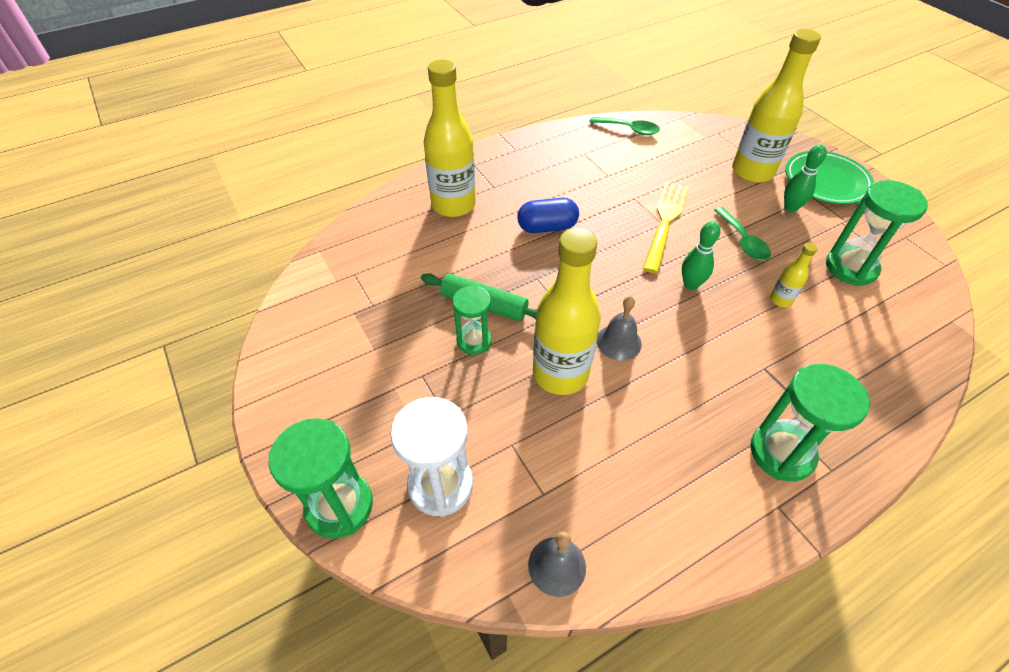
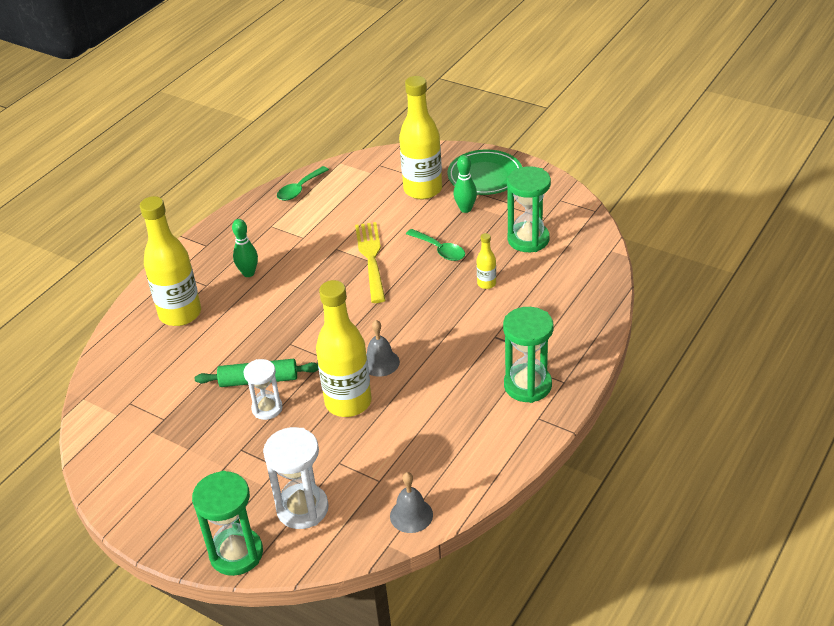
camera: 25 degrees left, 10 degrees down
green hourglass [452,285,492,355] -> white hourglass [244,359,283,420]
blue capsule [517,198,579,233] -> none
green spoon [589,117,660,135] -> green spoon turned 135 degrees clockwise [277,166,329,201]
green bowling pin [682,221,721,290] -> green bowling pin moved to [232,219,258,277]

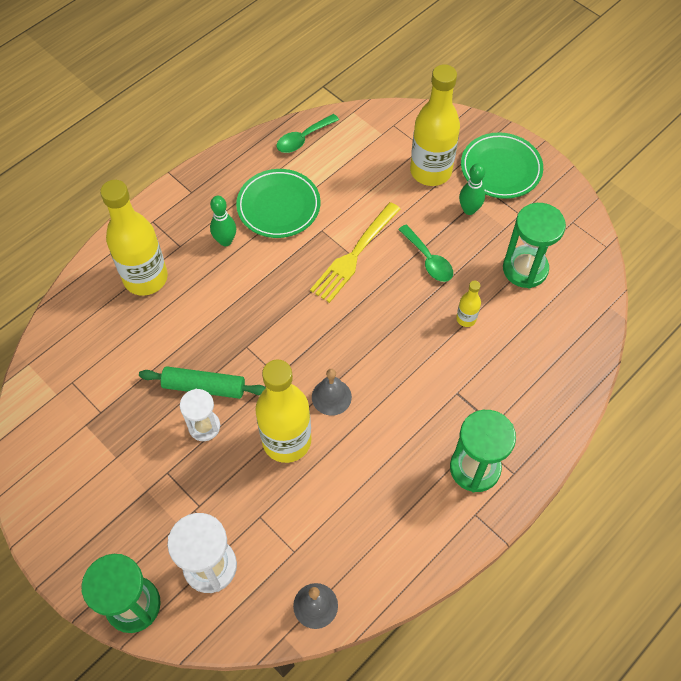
camera: 10 degrees right, 20 degrees up
yellow fork [355,222,385,303] -> yellow fork turned 150 degrees counterclockwise [310,202,401,303]
none -> green plate [236,169,320,238]

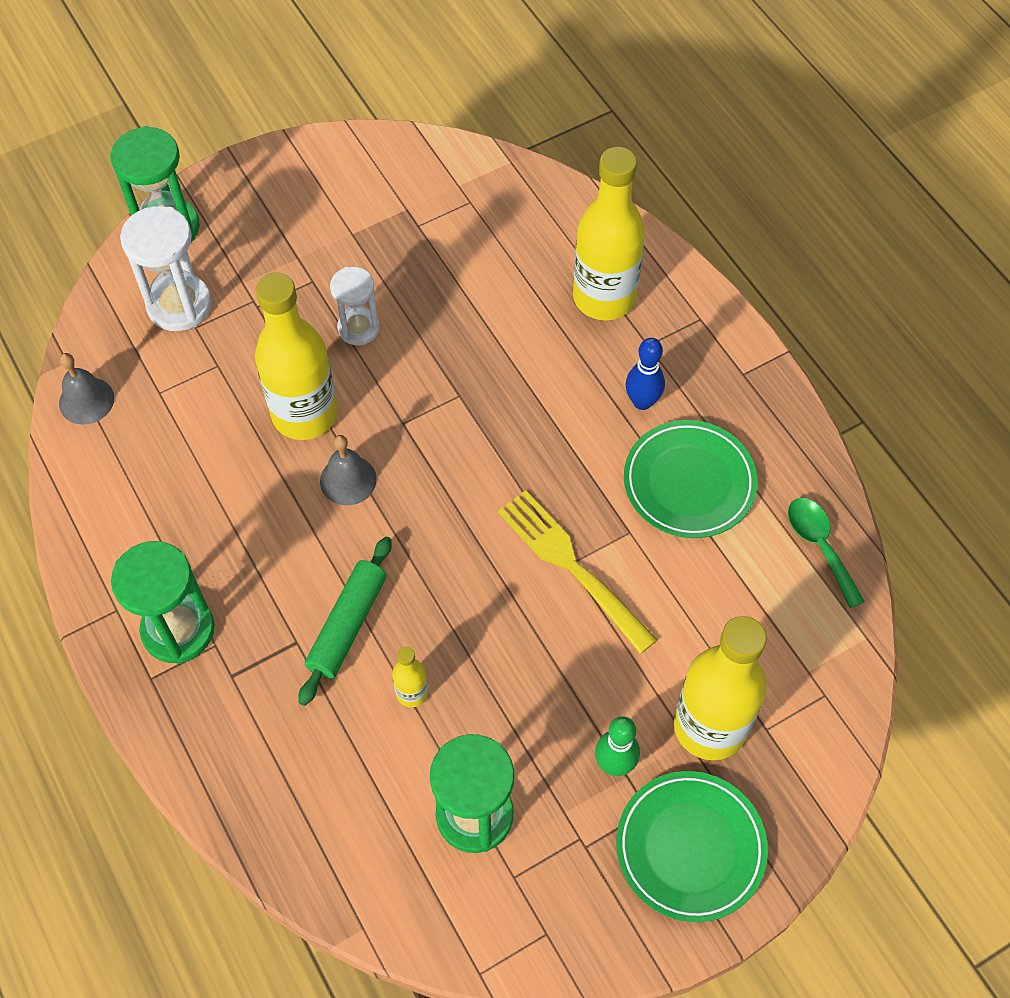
camera: 105 degrees right, 0 degrees up
green rolling pin [139,366,266,399] -> green rolling pin moved to [298,537,392,706]
green bowling pin [210,196,236,246] -> blue bowling pin [626,338,665,410]
green spoon [398,225,453,282] -> none

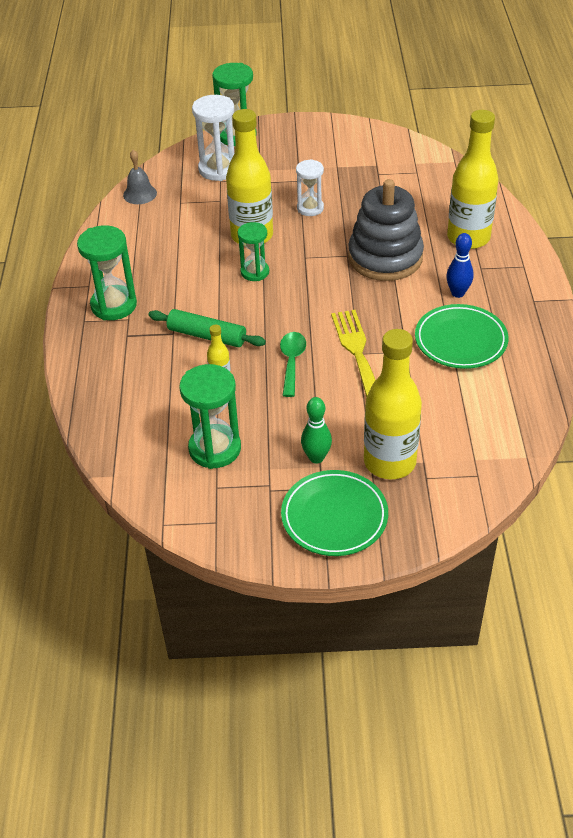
camera: 30 degrees right, 15 degrees down
green rolling pin [298,537,392,706] -> green rolling pin turned 60 degrees clockwise [148,309,266,347]
grey bell [320,435,377,505] -> green hourglass [238,222,269,281]
green spoon [788,498,865,608] -> green spoon moved to [280,332,306,397]
none -> grey stacking toy [348,179,424,281]

